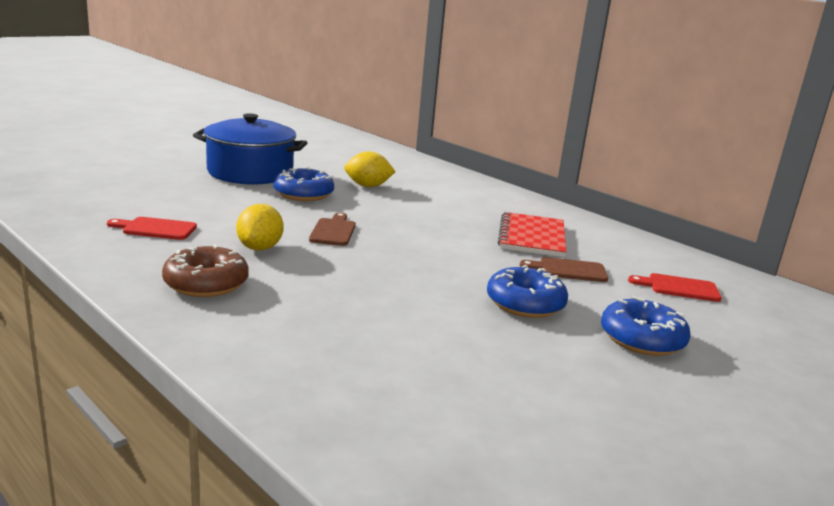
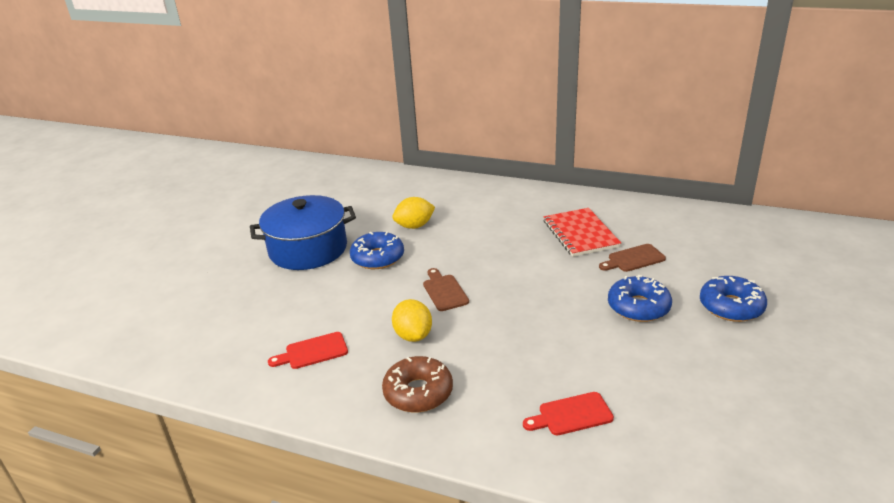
camera: 20 degrees left, 10 degrees up
red cutting board [628,273,722,302] -> red cutting board moved to [523,392,614,435]

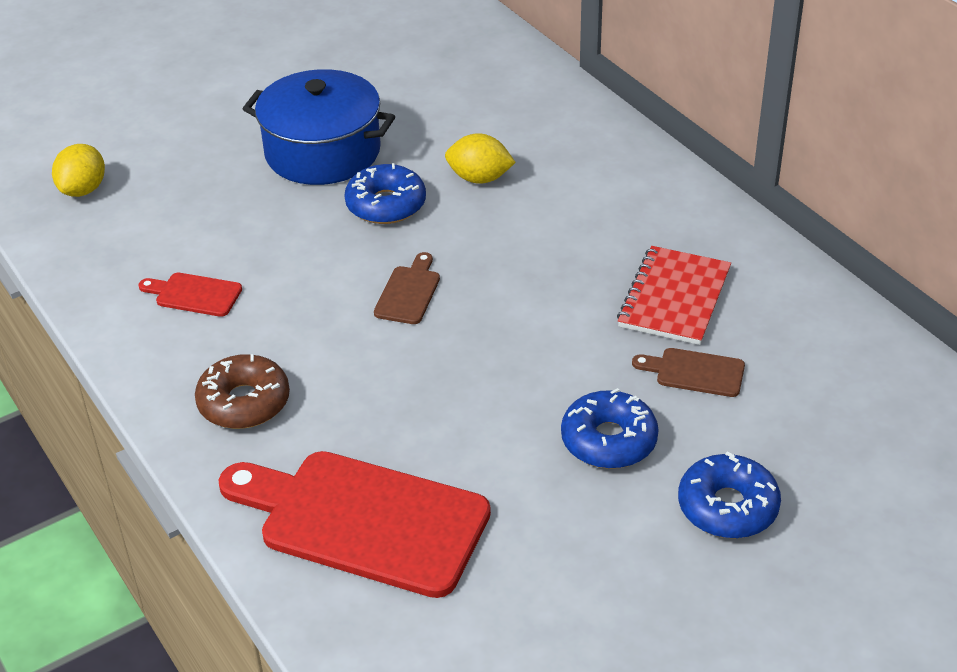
camera: 35 degrees right, 10 degrees up
yellow lemon [392,299,432,342] -> yellow lemon moved to [52,144,105,197]
red cutting board [523,392,614,435] -> red cutting board [218,451,491,598], size x2.28

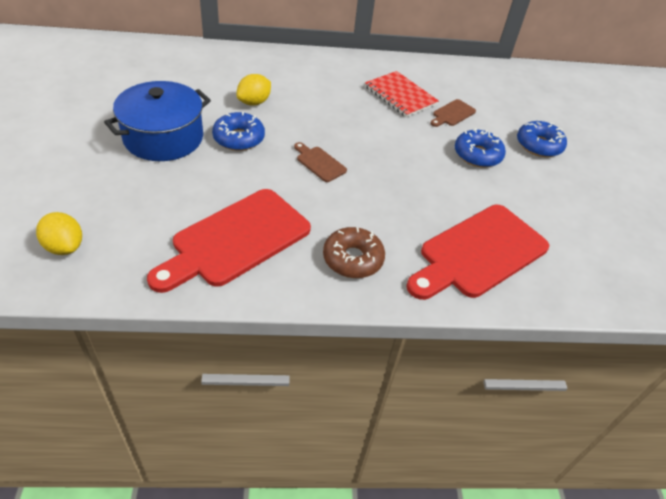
camera: 65 degrees left, 5 degrees up
red cutting board [138,273,242,317] -> red cutting board [147,189,311,293], size x2.28

